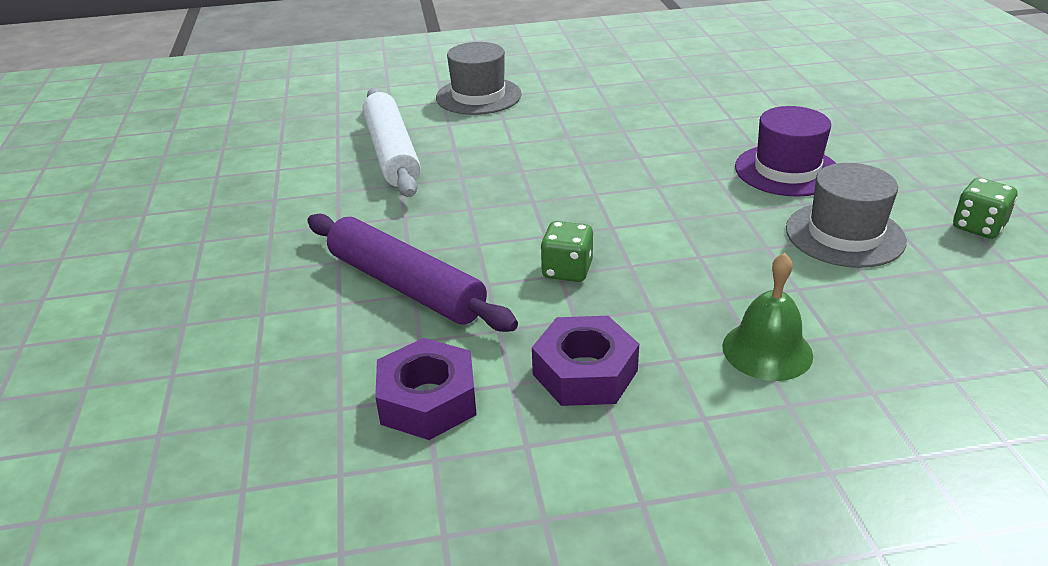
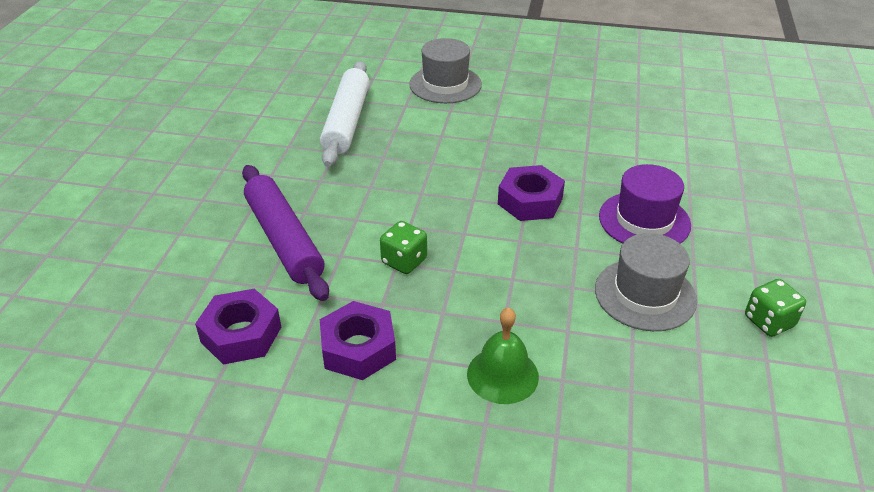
camera: 20 degrees right, 5 degrees up
none -> purple nut [498,165,565,221]

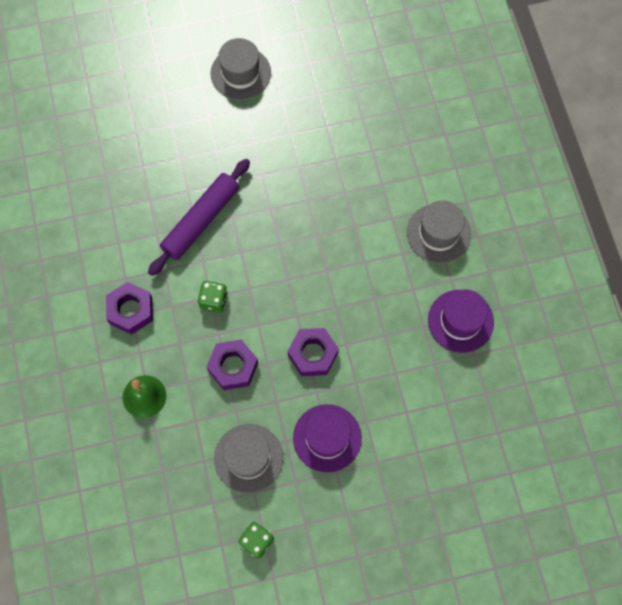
camera: 65 degrees right, 30 degrees up
purple nut [195,289,281,365] -> purple nut moved to [207,340,258,390]
white rolling pin [320,61,370,167] -> none
none -> grey hat [210,38,271,100]
none -> purple hat [428,290,494,353]

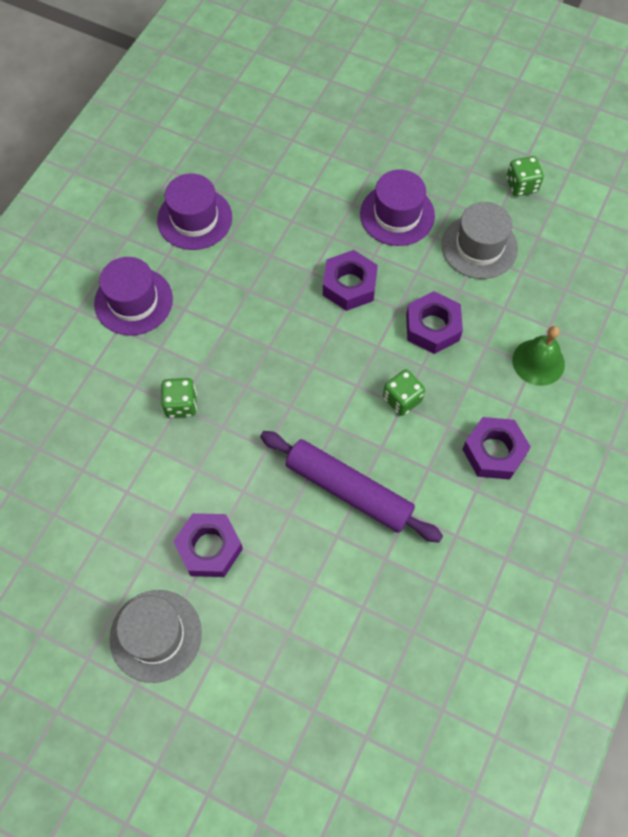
camera: 140 degrees left, 5 degrees down
purple rolling pin [148,159,250,276] -> purple rolling pin turned 45 degrees clockwise [260,431,443,543]
grey hat [407,200,471,263] -> purple hat [94,257,173,335]
none -> green dice [161,378,197,418]
none -> purple nut [173,513,243,577]

